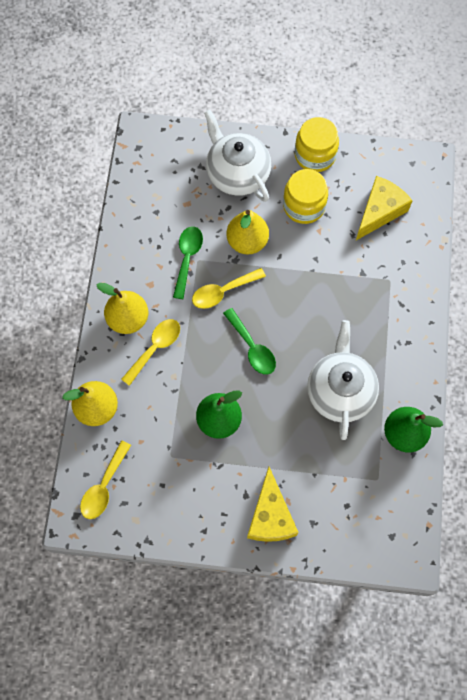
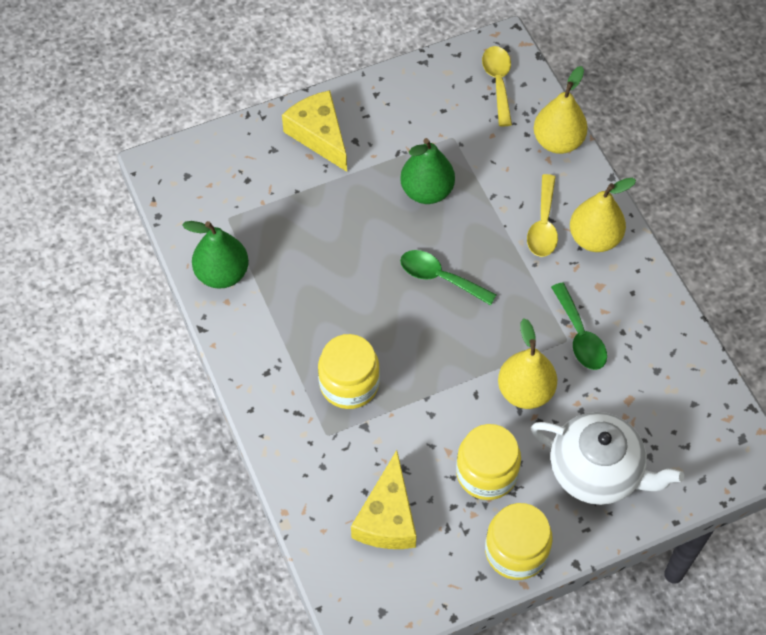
camera: 150 degrees right, 10 degrees down
yellow spoon [192,268,266,309] -> none
white teapot [307,320,379,440] -> none
none -> yellow jar [318,334,380,409]

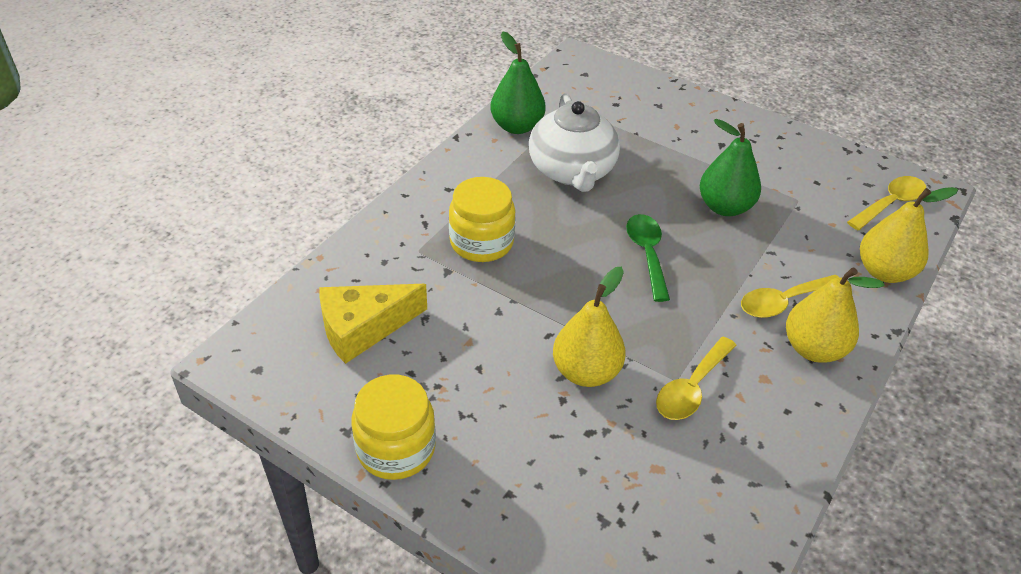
camera: 55 degrees right, 15 degrees down
yellow cheese [282,90,347,172] -> none
yellow jar [456,424,521,500] -> none
white teapot [531,412,684,505] -> white teapot moved to [529,93,620,192]
green spoon [551,282,607,370] -> yellow spoon [656,337,736,420]

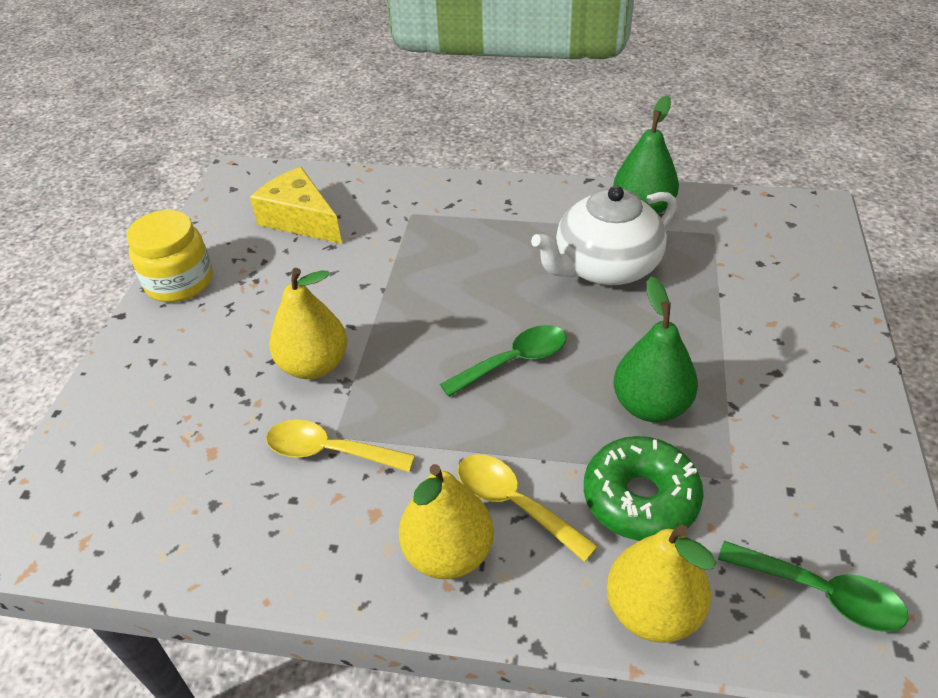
camera: 70 degrees right, 0 degrees up
yellow jar [449,177,516,262] -> none
yellow spoon [847,176,926,230] -> green spoon [718,541,909,632]
none -> green donut [584,436,704,541]

